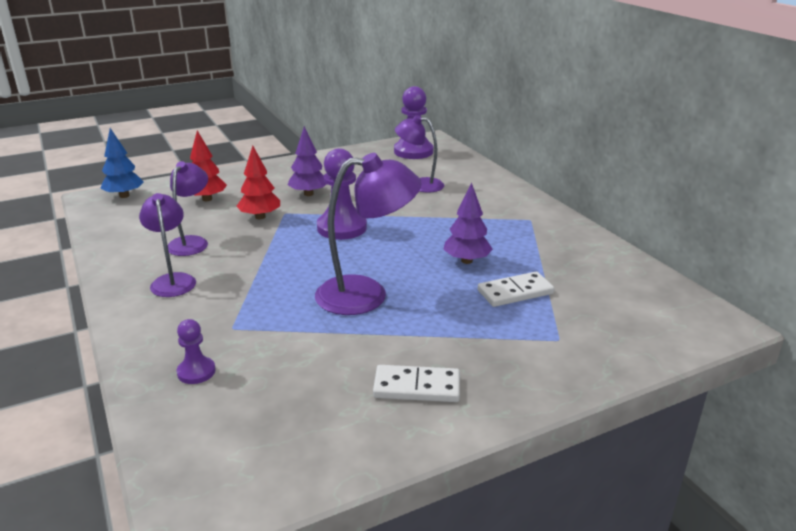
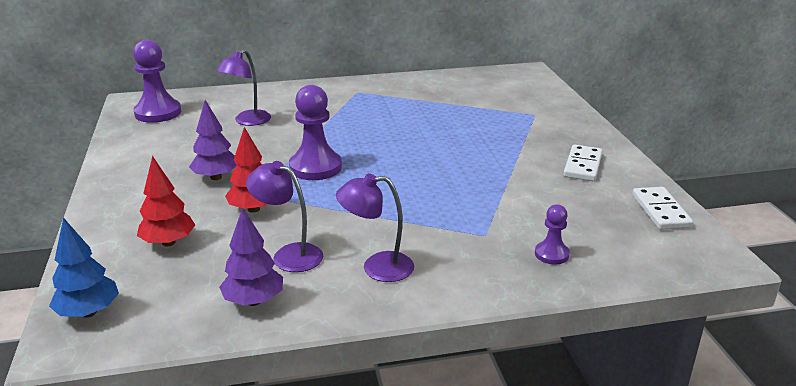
camera: 75 degrees left, 0 degrees up
purple lamp [315,153,422,315] -> none
purple tree [443,182,493,264] -> purple tree moved to [219,207,283,306]
white domino [478,272,554,307] -> white domino moved to [632,187,693,230]

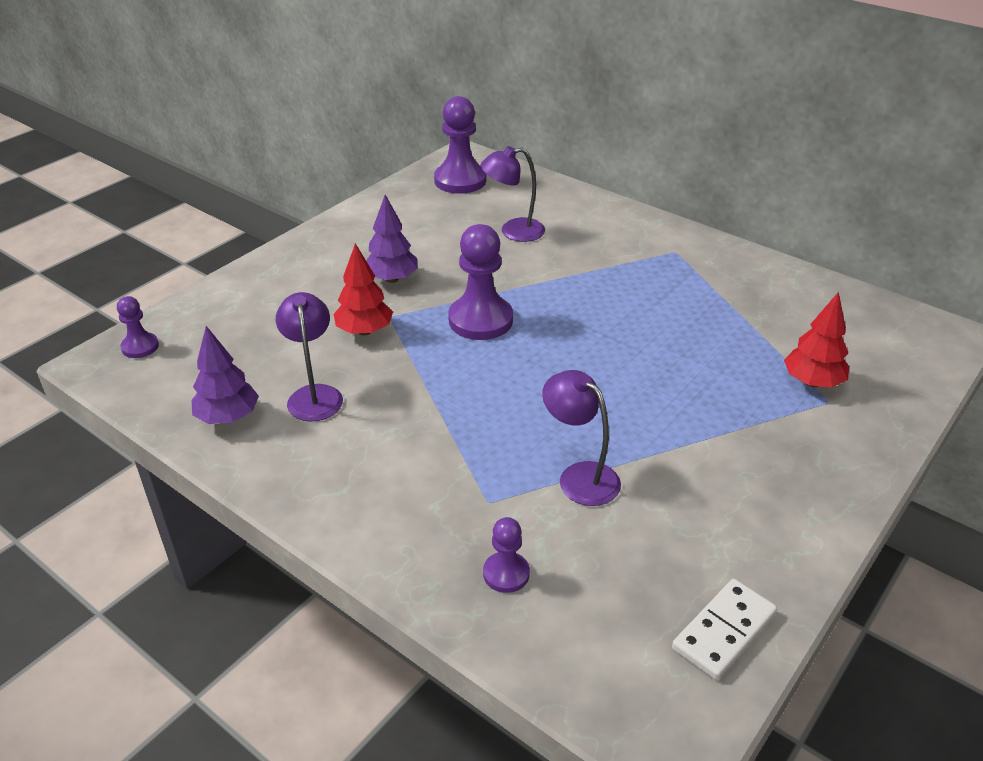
camera: 50 degrees right, 10 degrees up
blue tree [49,217,119,318] -> purple pawn [117,296,159,358]
red tree [137,156,195,246] -> red tree moved to [784,292,849,388]
purple lamp [336,173,414,282] -> purple lamp moved to [542,370,621,506]
white domino [564,145,603,181] -> none

